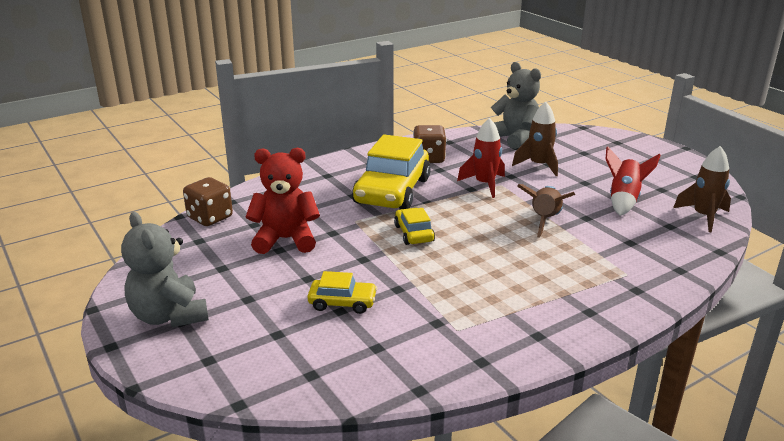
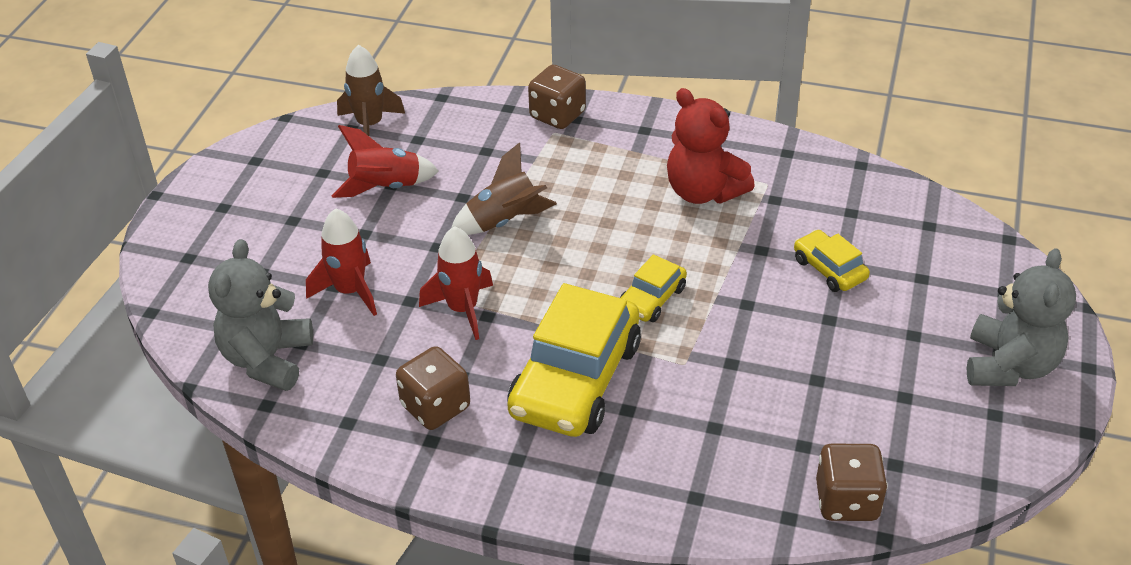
camera: 130 degrees left, 15 degrees up
red teddy bear [246,148,320,254] -> red teddy bear moved to [667,88,755,204]
yellow car [352,134,431,209] -> yellow car turned 135 degrees clockwise [507,283,641,437]
brown rocket [512,102,558,176] -> red rocket [306,208,377,316]
none -> brown dice [528,65,586,129]

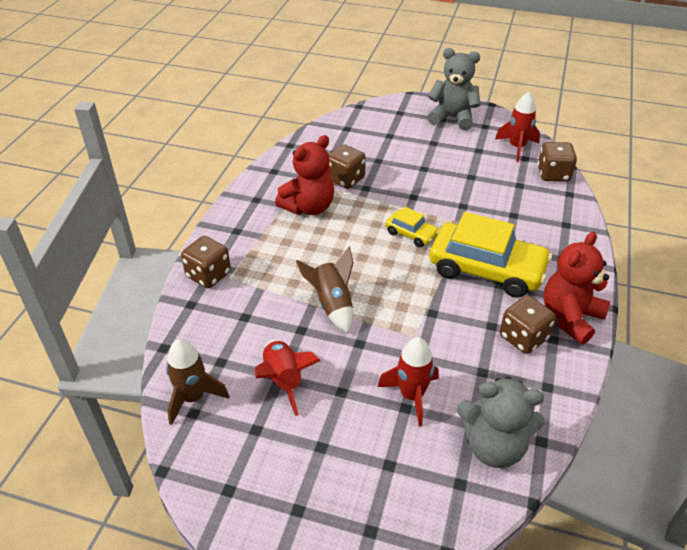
camera: 90 degrees left, 0 degrees up
red rocket [419,226,493,340] -> red rocket moved to [495,92,540,162]
yellow car [794,230,870,292] -> none
none -> brown dice [329,144,366,189]
none -> red teddy bear [544,231,610,345]

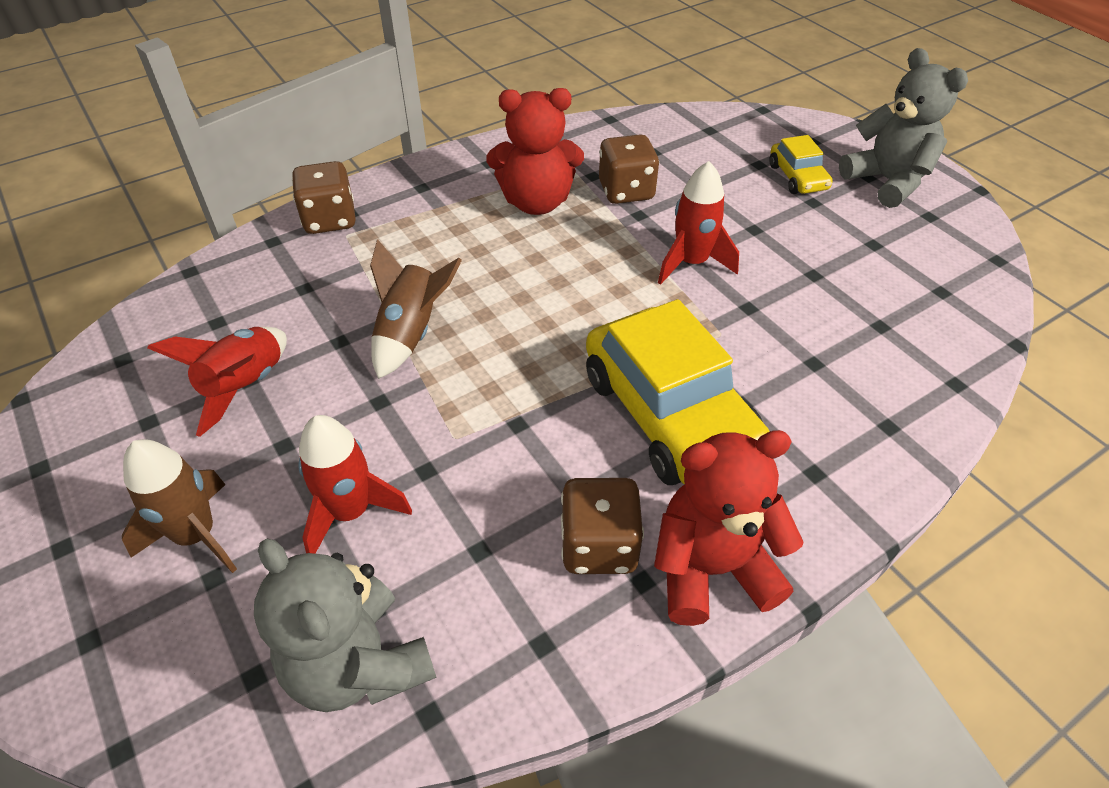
camera: 40 degrees right, 5 degrees up
brown rocket [166,339,229,425] -> brown rocket moved to [122,439,237,573]
yellow car [385,206,439,247] -> yellow car moved to [769,135,833,194]
red rocket [495,92,540,162] -> red rocket moved to [658,161,739,285]
brown dice [538,142,577,182] -> none

